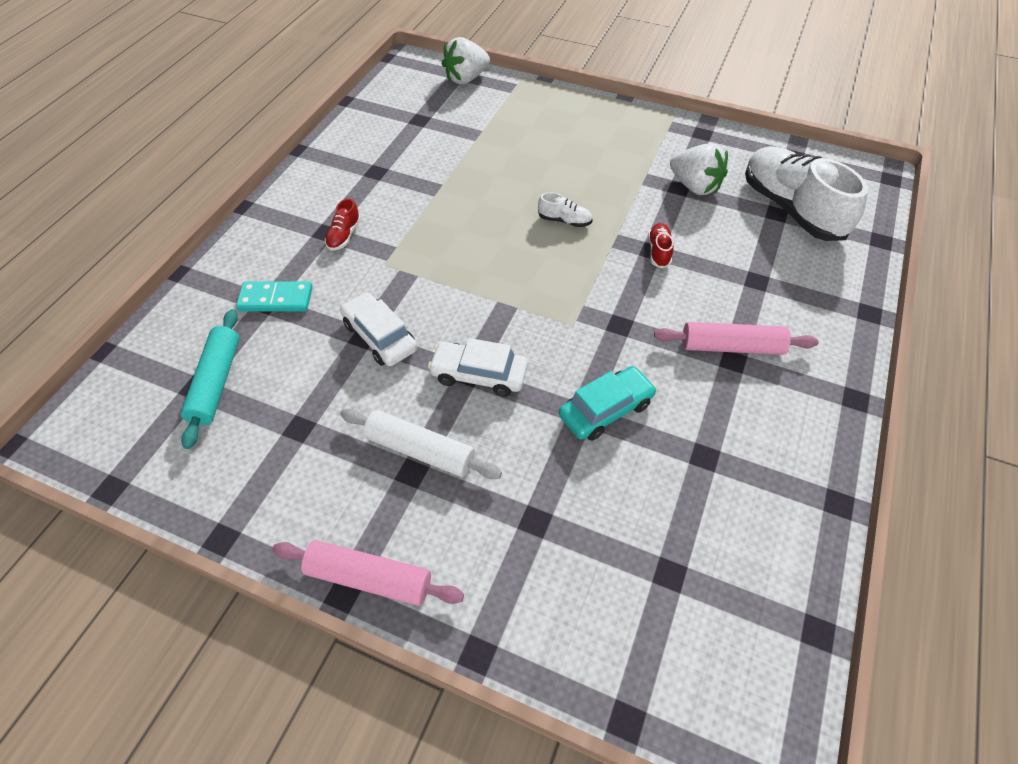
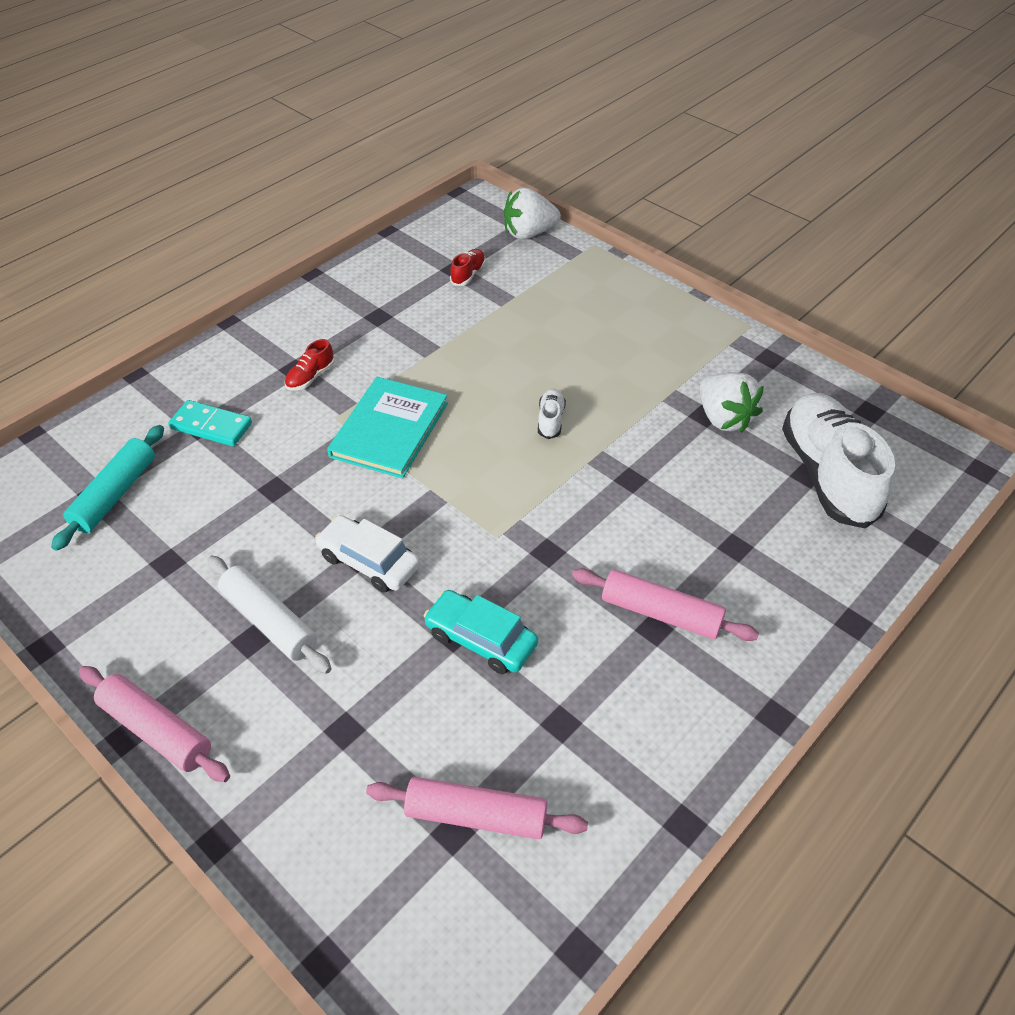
camera: 20 degrees right, 5 degrees down
white car [340,292,417,366] -> none
white shoe [538,192,593,227] -> white shoe turned 120 degrees counterclockwise [538,389,566,439]
turquoise car [559,366,657,441] -> turquoise car turned 135 degrees counterclockwise [424,590,538,674]
red shoe [648,223,674,268] -> red shoe moved to [450,249,486,286]
none -> turquoise book [327,377,448,479]
none -> pink rolling pin [366,777,588,839]

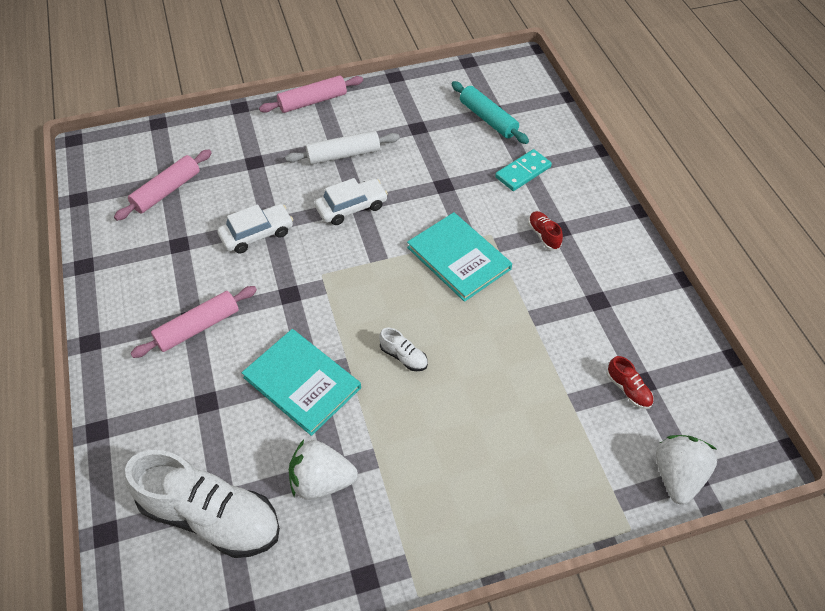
camera: 120 degrees right, 5 degrees up
turquoise car [424,590,538,674] -> white car [217,204,293,254]
none -> turquoise book [242,329,361,436]

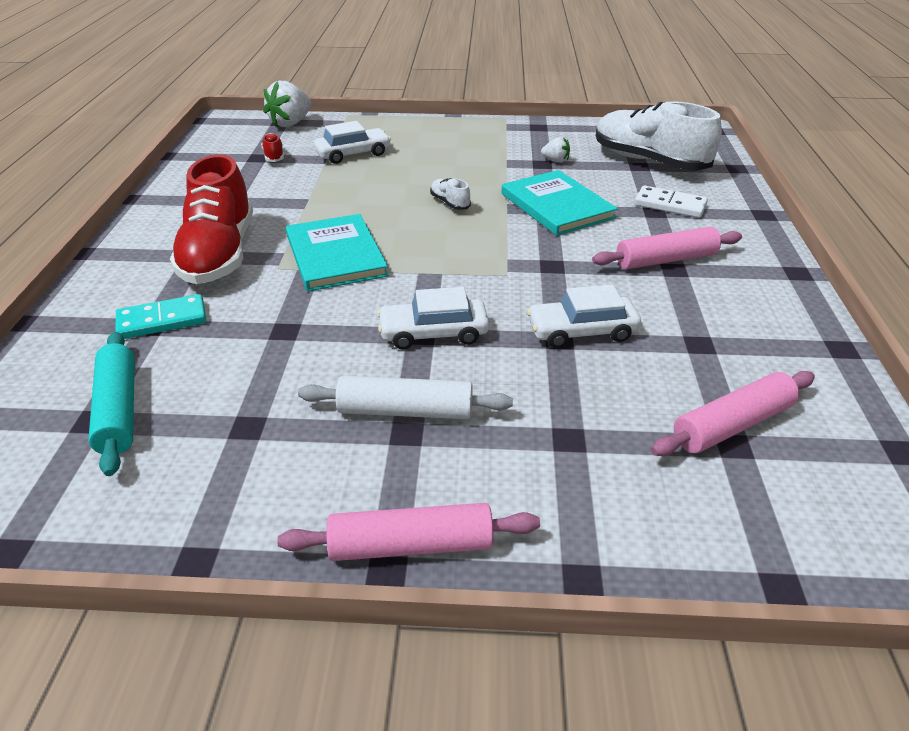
camera: 160 degrees left, 15 degrees down
white strawberry [289,440,358,500] -> white strawberry [541,137,570,163], size x0.52
red shoe [528,211,563,250] -> red shoe [170,154,253,284], size x2.44
none -> white car [314,121,391,164]
none -> white domino [634,186,708,218]

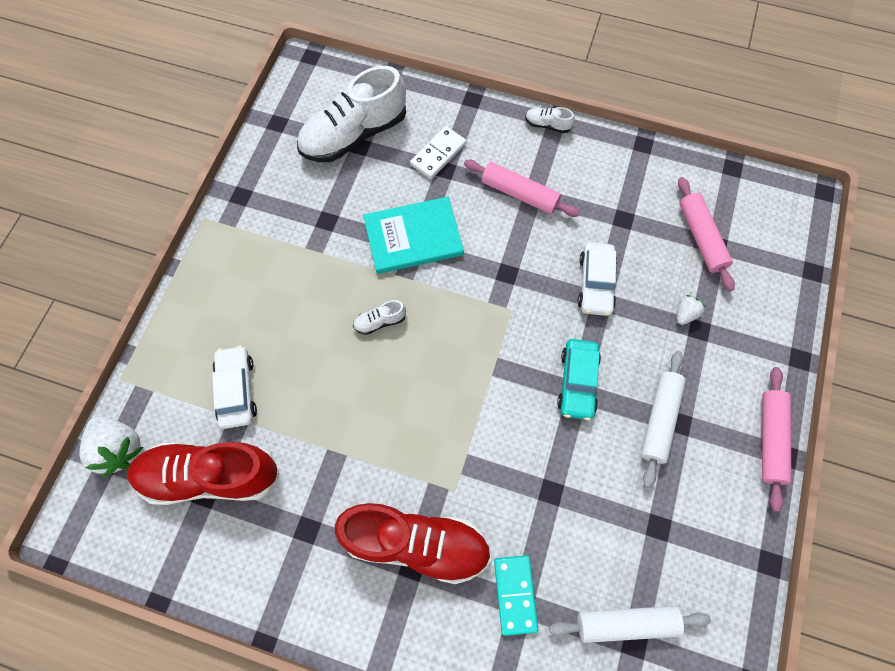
camera: 75 degrees left, 30 degrees up
turquoise rolling pin [88,332,135,476] -> white rolling pin [549,606,711,643]
red shoe [261,133,284,162] -> red shoe [127,442,280,505], size x2.44
turquoise book [286,214,388,291] -> none
white car [377,287,489,350] -> turquoise car [557,339,601,421]
white strawberry [541,137,570,163] -> white strawberry moved to [677,295,705,325]
pink rolling pin [592,227,742,270] -> pink rolling pin turned 60 degrees counterclockwise [464,160,580,217]
none -> white shoe [525,107,575,133]

